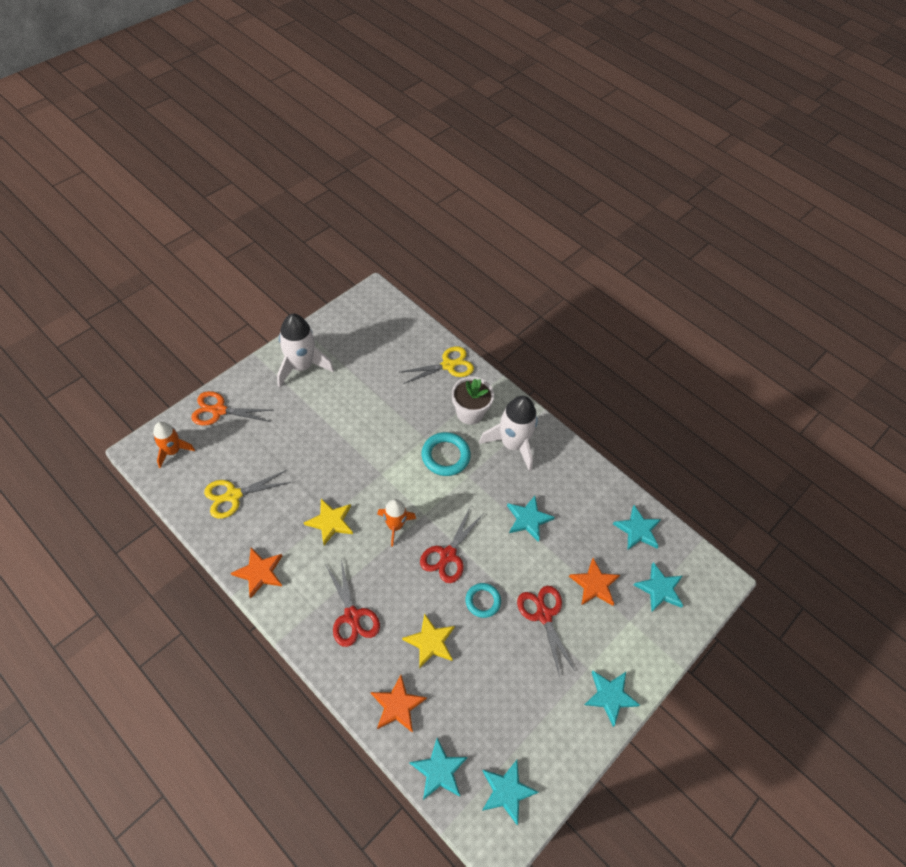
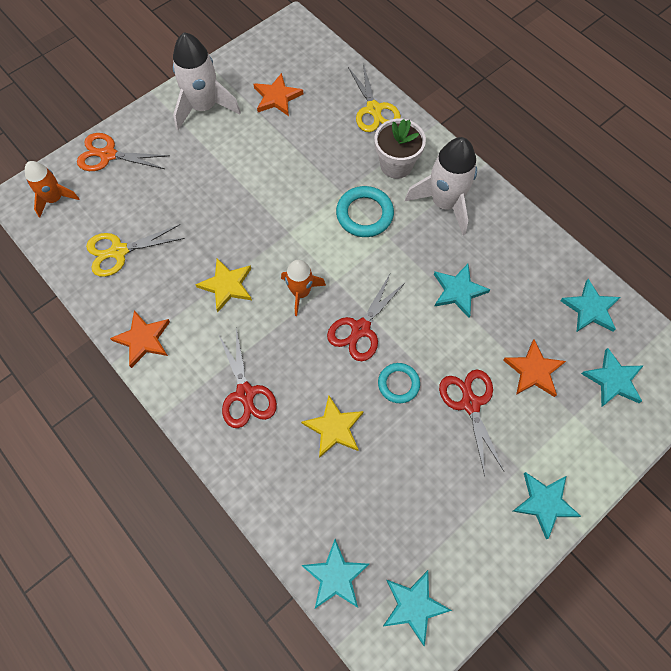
camera: 10 degrees right, 10 degrees up
orange star [371,675,427,733] -> orange star moved to [253,73,303,116]
yellow scissors [401,346,474,384] -> yellow scissors turned 90 degrees clockwise [348,63,401,132]

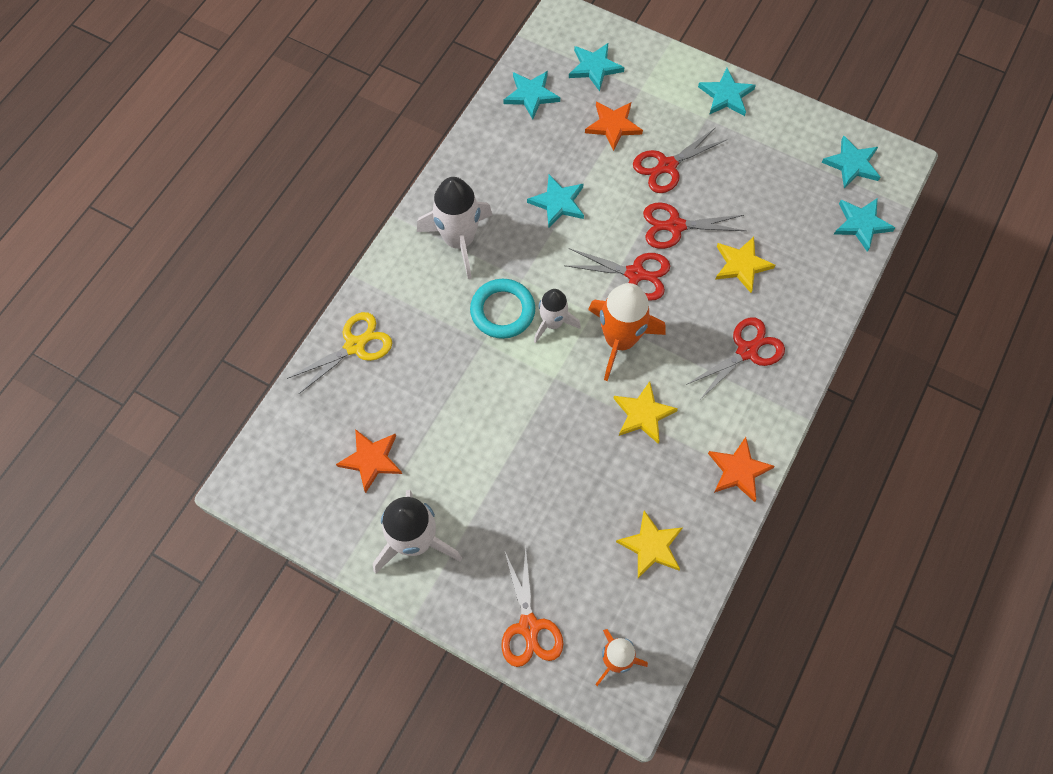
camera: 110 degrees left, 0 degrees up
yellow scissors [86,224,185,277] -> yellow star [616,511,683,578]
orange rocket [281,260,326,316] -> orange rocket [588,283,666,381], size x1.64
white flower pot [375,119,426,179] -> none
turquoise ring [378,363,420,403] -> red scissors [643,203,746,249]
none -> white rocket [534,289,581,343]

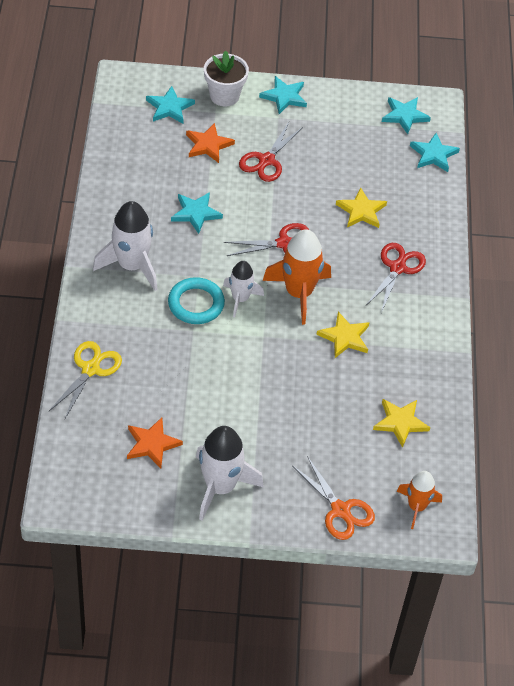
camera: 30 degrees left, 15 degrees down
turquoise star [503,71,560,119] -> none
red scissors [643,203,746,249] -> none
orange star [708,437,775,502] -> none
none -> white flower pot [204,50,249,106]

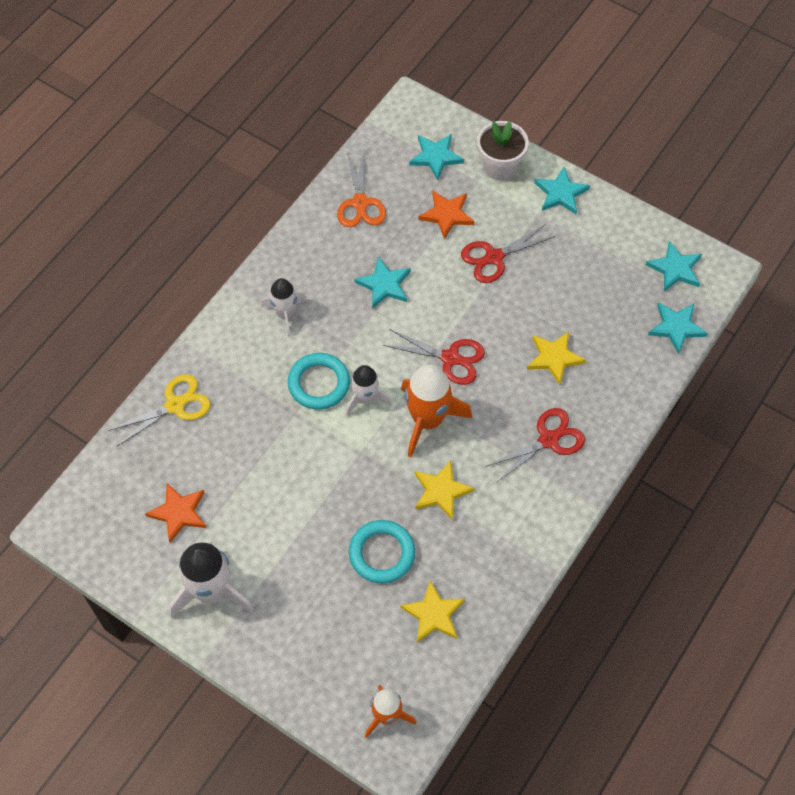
camera: 35 degrees right, 10 degrees up
white rocket [93,201,158,291] -> white rocket [261,278,307,336], size x0.61
orange scissors [292,456,375,540] -> orange scissors moved to [337,151,386,227]
none -> turquoise ring [349,520,415,583]

